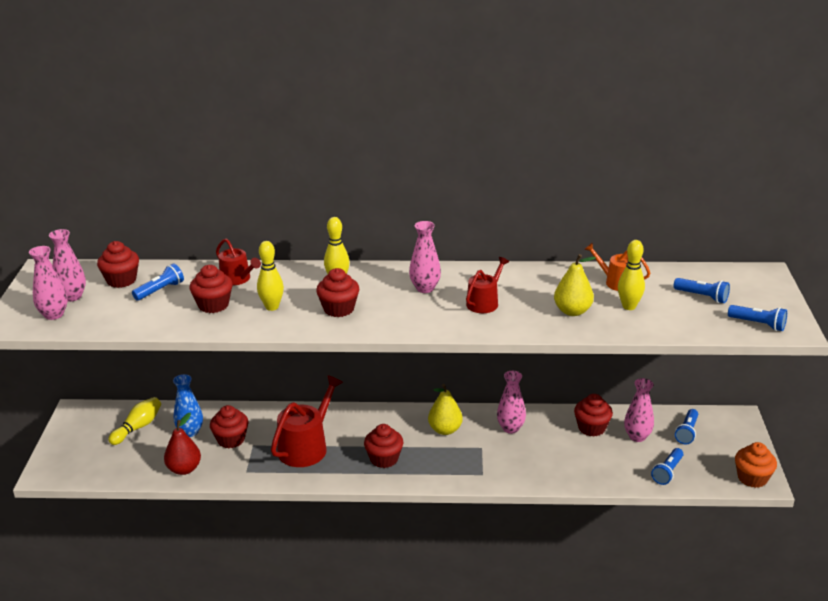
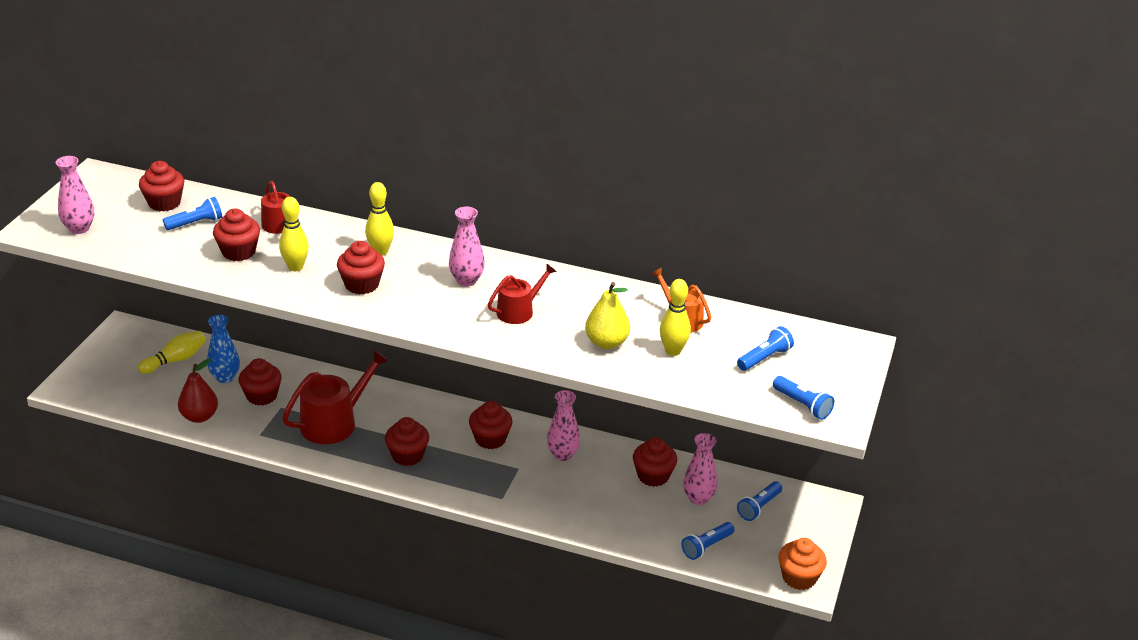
camera: 15 degrees right, 5 degrees up
pink vase [49,229,86,302] -> none
yellow pear [428,384,463,435] -> red cupcake [469,401,513,449]
blue flashlight [674,278,730,303] -> blue flashlight turned 90 degrees counterclockwise [737,326,794,371]

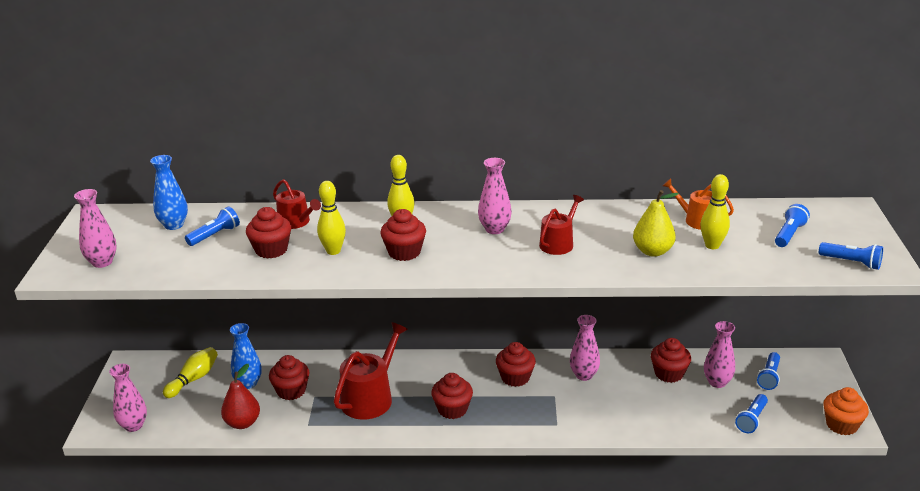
camera: 15 degrees left, 5 degrees down
red cupcake [139,161,184,211] -> blue vase [150,155,188,230]
none -> pink vase [109,364,147,432]

